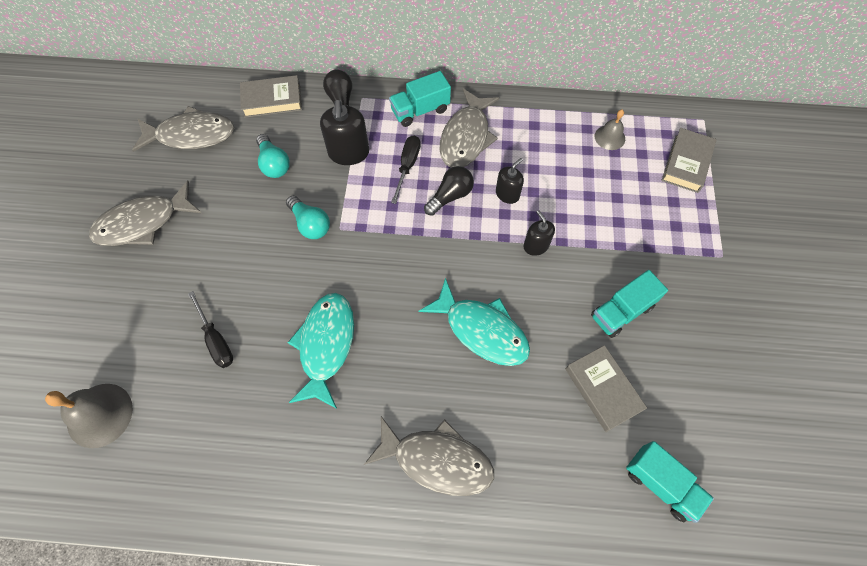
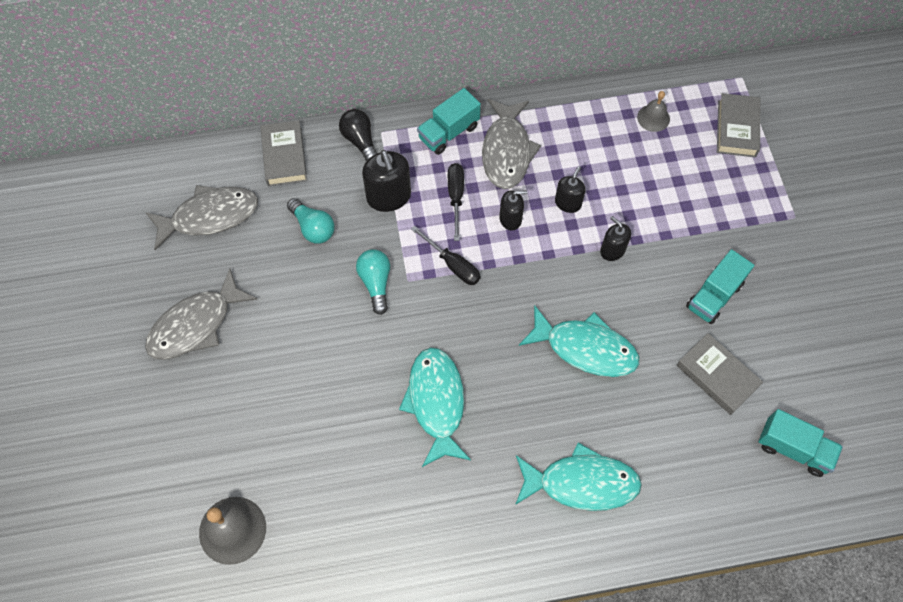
camera: 15 degrees left, 0 degrees up
black screwdriver [188,291,233,368] -> black screwdriver moved to [411,225,480,285]
grey book [240,75,302,118] -> grey book turned 75 degrees counterclockwise [260,120,307,187]
turquoise light bulb [286,196,330,239] -> turquoise light bulb turned 135 degrees counterclockwise [356,249,390,315]
grey fish [364,416,494,496] -> turquoise fish [515,442,642,511]
black light bulb [424,166,474,216] -> black soap dispenser [499,190,527,231]

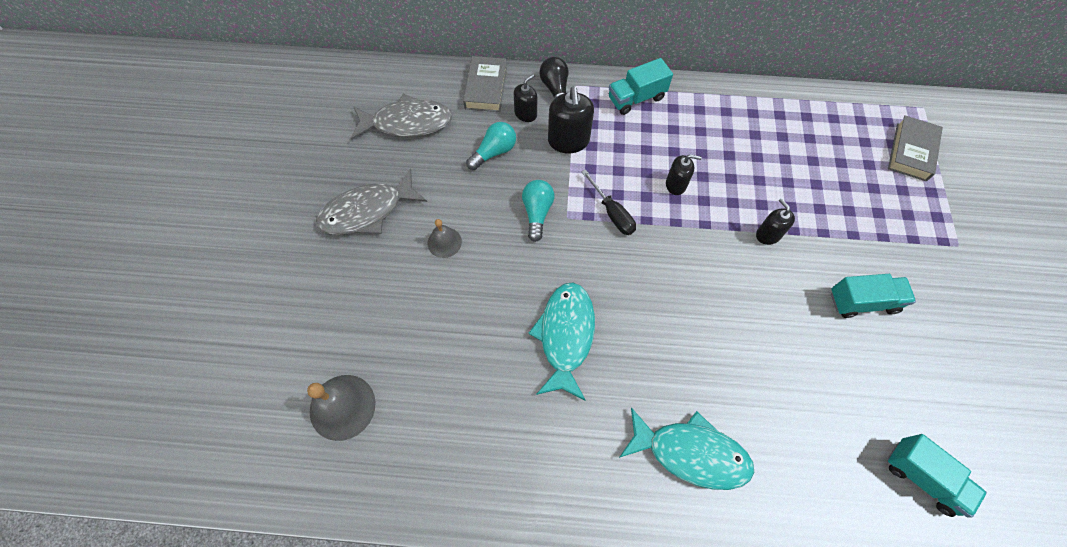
camera: 15 degrees right, 0 degrees up
turquoise light bulb [287,198,335,244] -> turquoise light bulb turned 105 degrees counterclockwise [466,122,516,170]
black screwdriver [448,163,464,241] -> none
grey fish [482,99,541,189] -> none
turquoise fish [519,305,639,377] -> none
black soap dispenser [555,166,586,213] -> black soap dispenser moved to [514,74,537,122]
grey bell [637,91,670,132] -> grey bell moved to [428,219,462,258]
grey book [676,333,763,415] -> none
turquoise truck [686,249,754,324] -> turquoise truck turned 150 degrees counterclockwise [831,274,916,318]

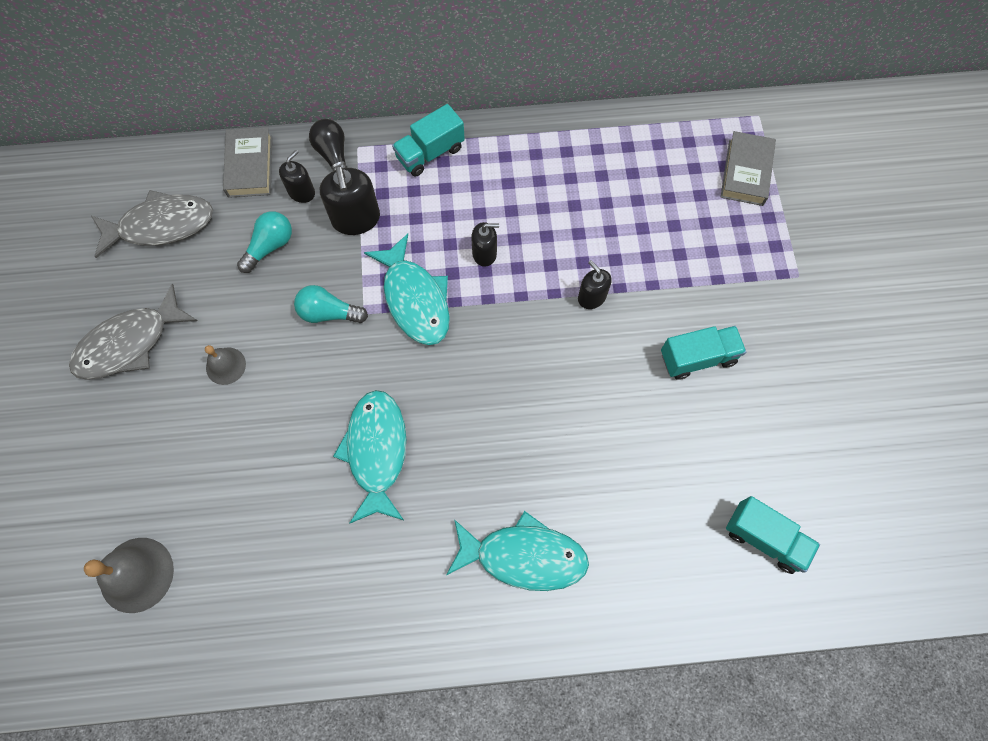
camera: 10 degrees left, 5 degrees up
turquoise light bulb [522,180,555,242] -> turquoise light bulb turned 75 degrees counterclockwise [294,285,368,323]
black screwdriver [581,169,636,235] -> turquoise fish [364,234,450,345]

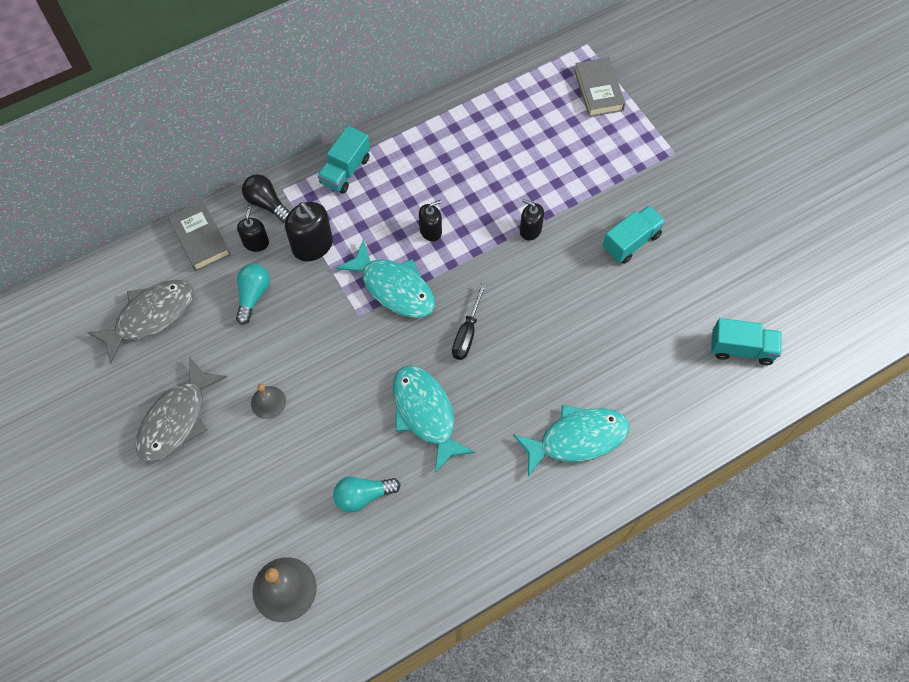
camera: 25 degrees left, 5 degrees down
turquoise light bulb [294,285,368,323] -> turquoise light bulb moved to [333,477,401,512]
none -> black screwdriver [452,283,486,360]

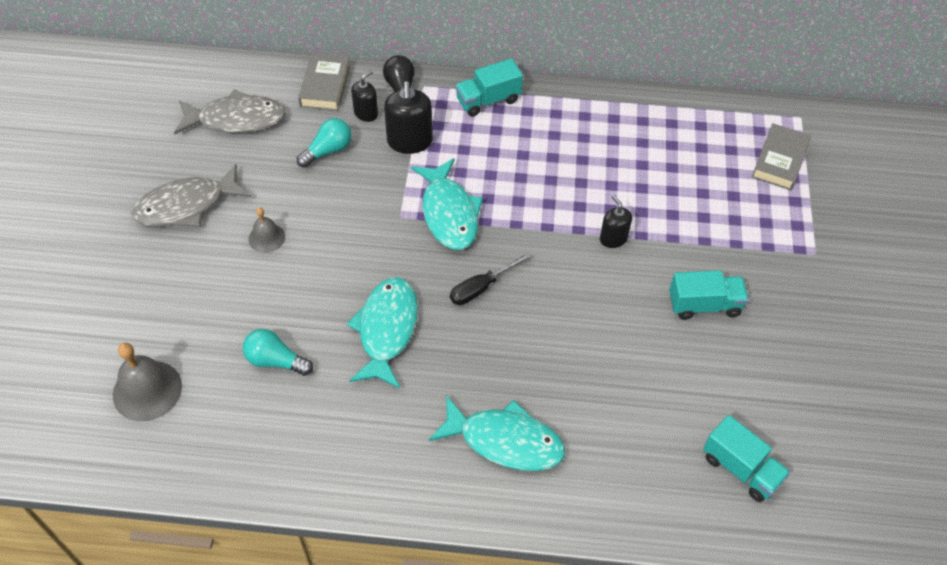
camera: 35 degrees right, 10 degrees down
black soap dispenser [419,200,442,241] -> none

